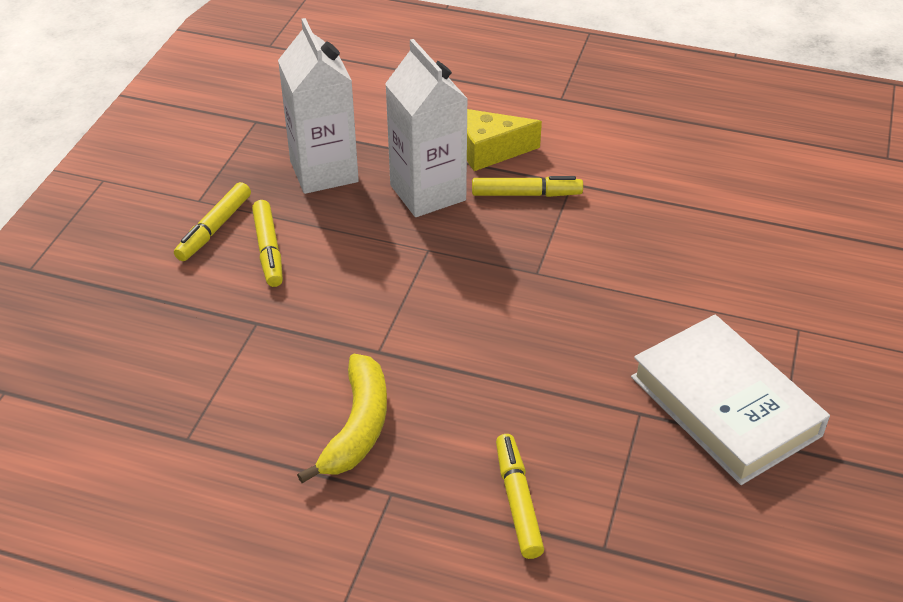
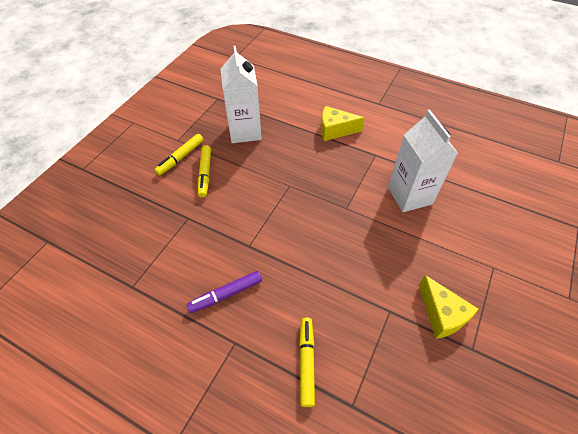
camera: 10 degrees right, 10 degrees up
yellow banana [297,353,387,483] -> purple marker [187,271,262,313]
white carton [385,39,468,217] -> white carton moved to [388,109,458,212]
yellow marker [472,176,583,197] -> none
white book [631,315,830,485] -> yellow cheese [419,275,478,339]

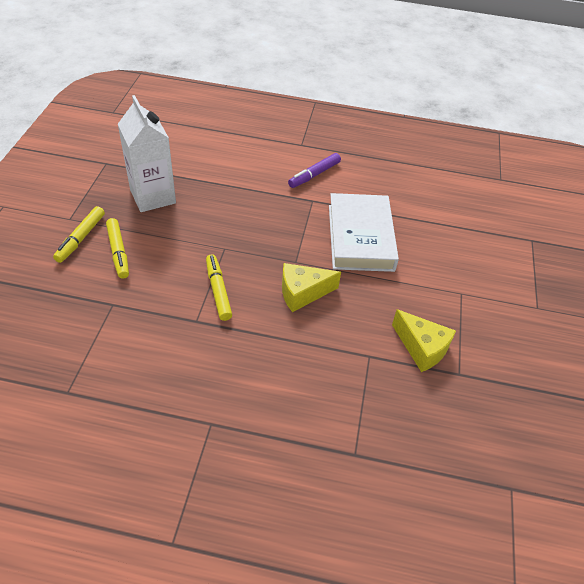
camera: 20 degrees left, 5 degrees down
purple marker [187,271,262,313] -> purple marker moved to [288,153,341,188]
yellow marker [299,317,315,407] -> yellow marker moved to [206,254,232,321]
yellow cheese [321,106,365,141] -> yellow cheese moved to [282,263,341,312]
white carton [388,109,458,212] -> white book [329,193,399,272]

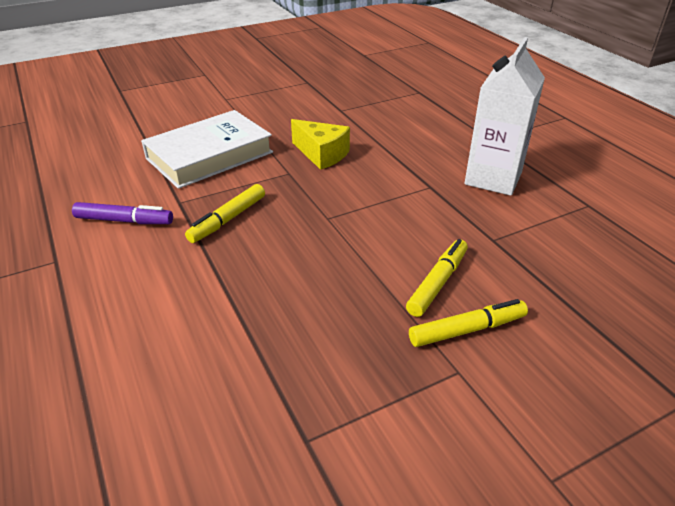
camera: 125 degrees left, 10 degrees down
white carton [118,95,176,212] -> white carton moved to [465,37,545,196]
yellow marker [206,254,232,321] -> yellow marker moved to [185,184,265,243]
yellow cheese [392,309,456,372] -> none

